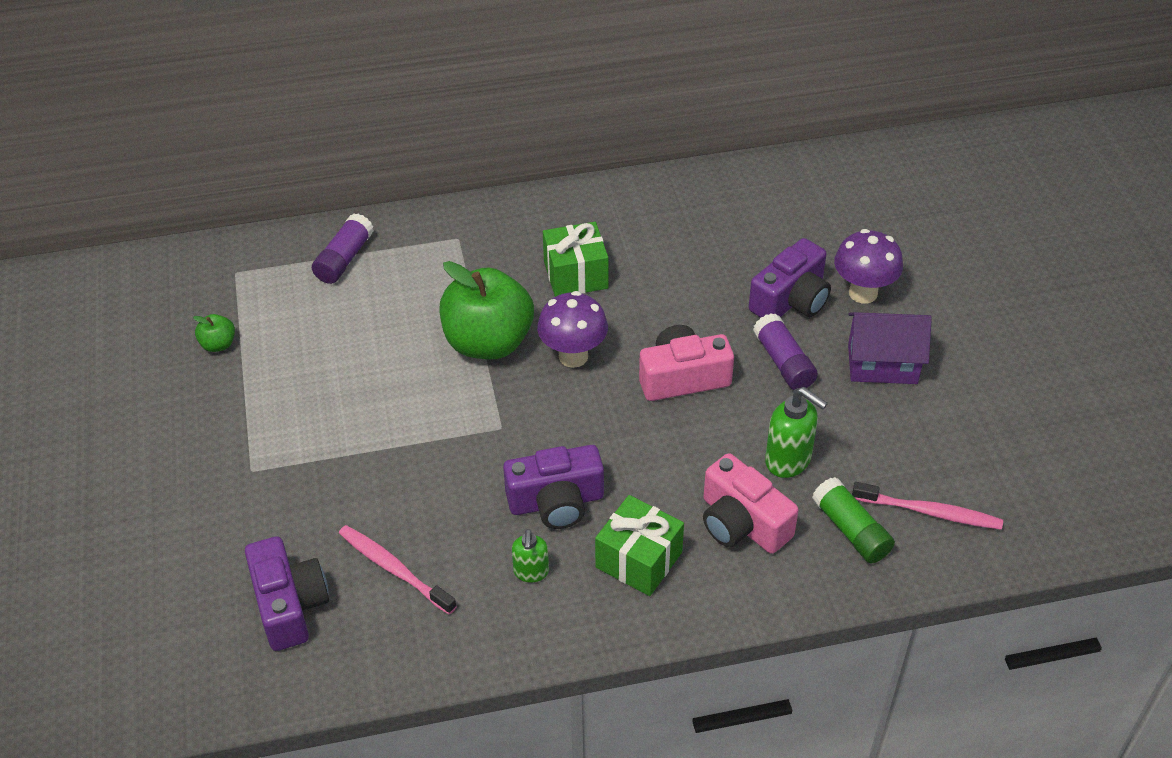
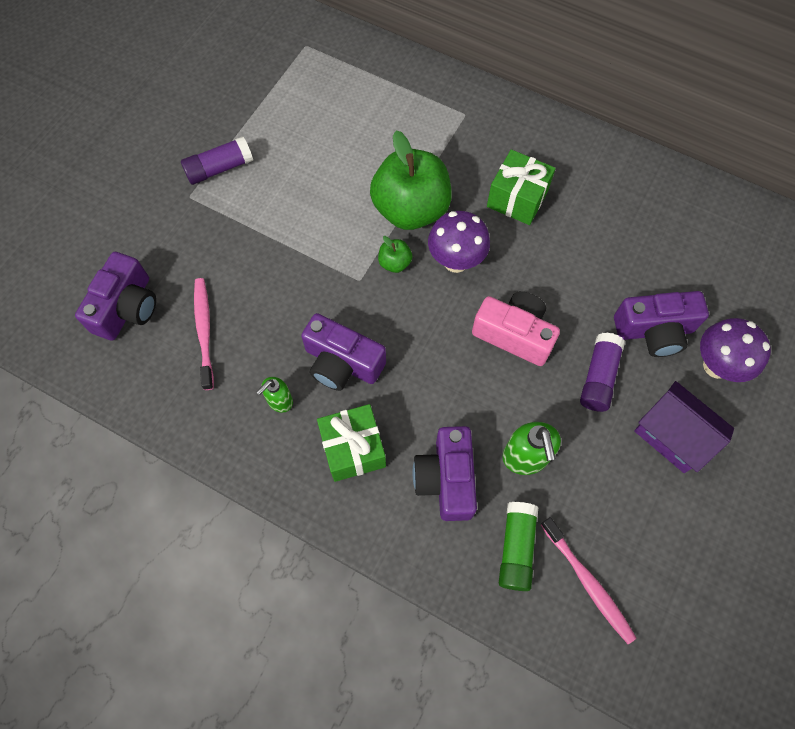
camera: 40 degrees right, 20 degrees up
green apple [193,314,235,352] -> green apple moved to [378,236,412,273]
purple glue stick [312,213,374,284] -> purple glue stick moved to [181,136,253,185]
pink camera [703,453,799,554] -> purple camera [413,426,477,521]

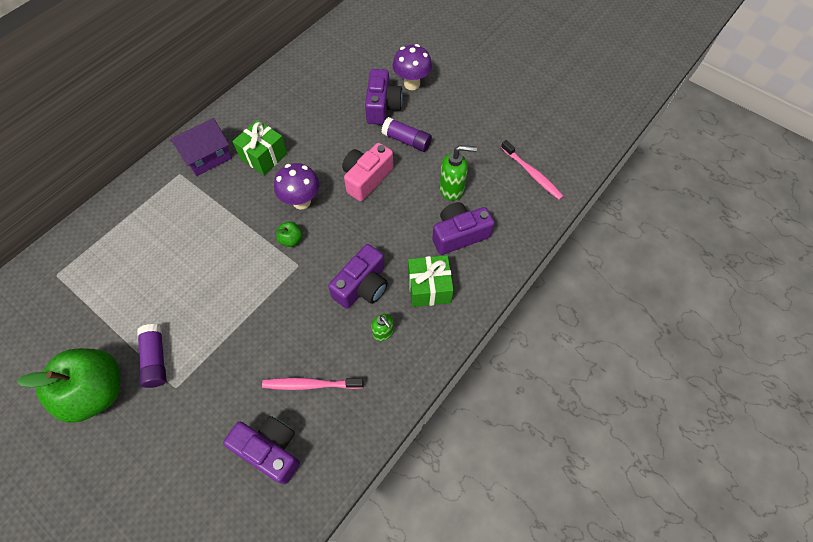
camera: 80 degrees left, 5 degrees down
green apple [370,131,452,230] -> green apple moved to [17,348,120,423]
purple camera [413,426,477,521] -> purple camera turned 150 degrees clockwise [432,202,494,255]
green glue stick [499,502,538,591] -> none
pink toothbrush [541,517,636,644] -> pink toothbrush turned 75 degrees clockwise [501,140,563,200]
purple house [634,381,734,473] -> purple house moved to [171,118,232,176]

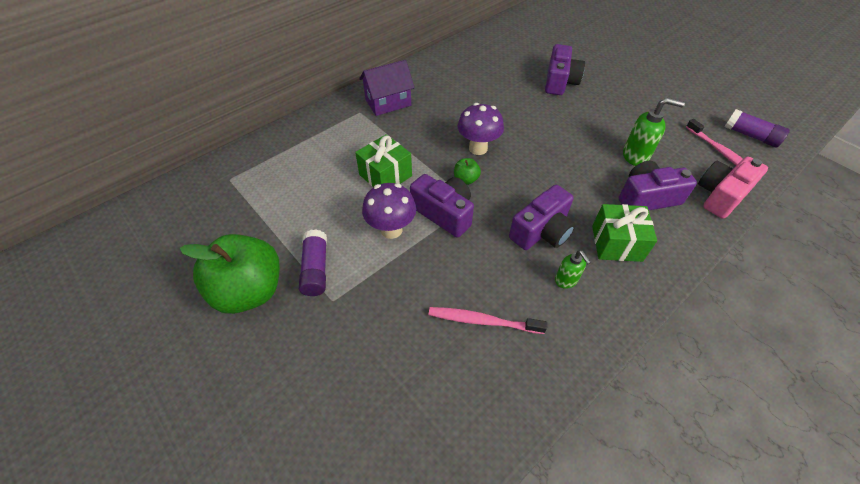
camera: 10 degrees right, 10 degrees down
purple camera [223,416,300,485] -> purple camera moved to [410,174,474,237]
green gift [232,120,288,175] -> green gift moved to [355,134,412,187]
pink camera [342,143,394,201] -> pink camera moved to [698,157,768,219]
purple glue stick [381,117,432,152] -> purple glue stick moved to [724,109,790,148]
purple mushroom [393,44,432,90] -> purple mushroom moved to [362,183,416,239]

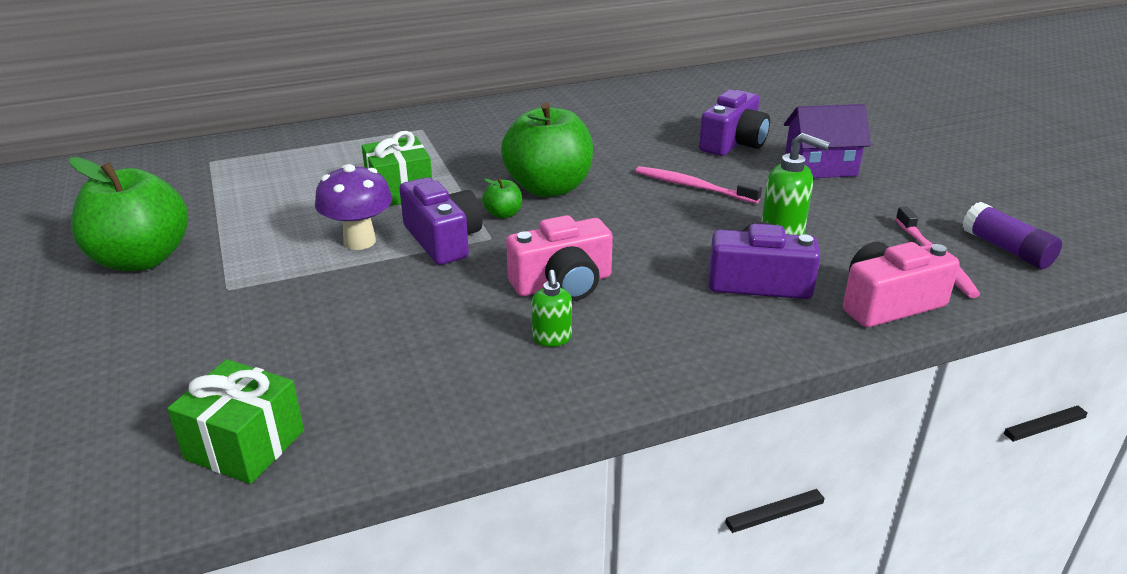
camera: 20 degrees right, 20 degrees down
purple glue stick [299,229,327,296] -> none
purple house [359,60,415,116] -> purple house moved to [784,104,871,178]
pink toothbrush [428,307,547,334] -> pink toothbrush moved to [636,166,762,204]
purple mushroom [458,103,504,155] -> green apple [501,102,593,197]
purple camera [509,185,576,250] -> pink camera [506,215,613,301]
green gift [592,204,657,262] -> green gift moved to [167,359,304,484]

